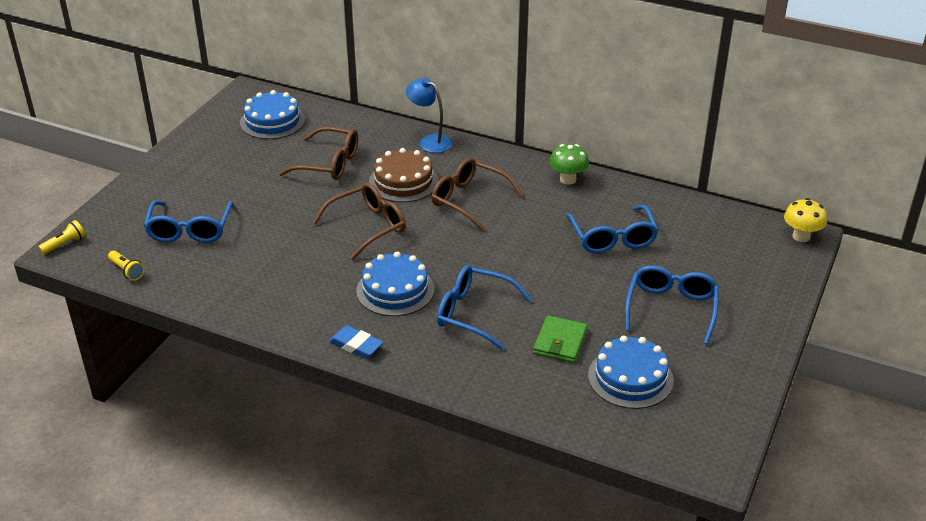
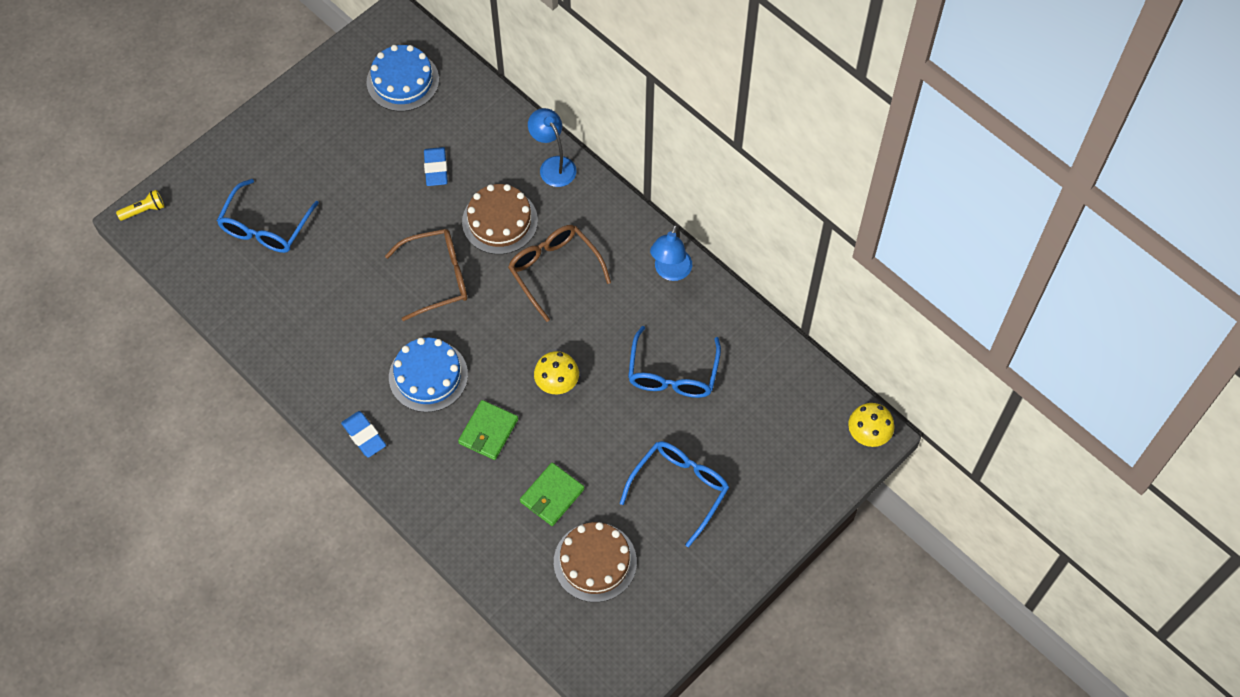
camera: 20 degrees right, 25 degrees up
yellow flashlight [108,251,145,281] -> none
brown glasses [279,127,358,180] -> blue eraser [424,147,448,186]
blue glasses [437,265,532,350] -> green wallet [458,400,518,460]
green mushroom [550,144,589,185] -> blue lamp [650,225,692,281]
blue cake [588,336,674,409] -> brown cake [554,522,637,602]
none -> yellow mushroom [534,351,579,394]

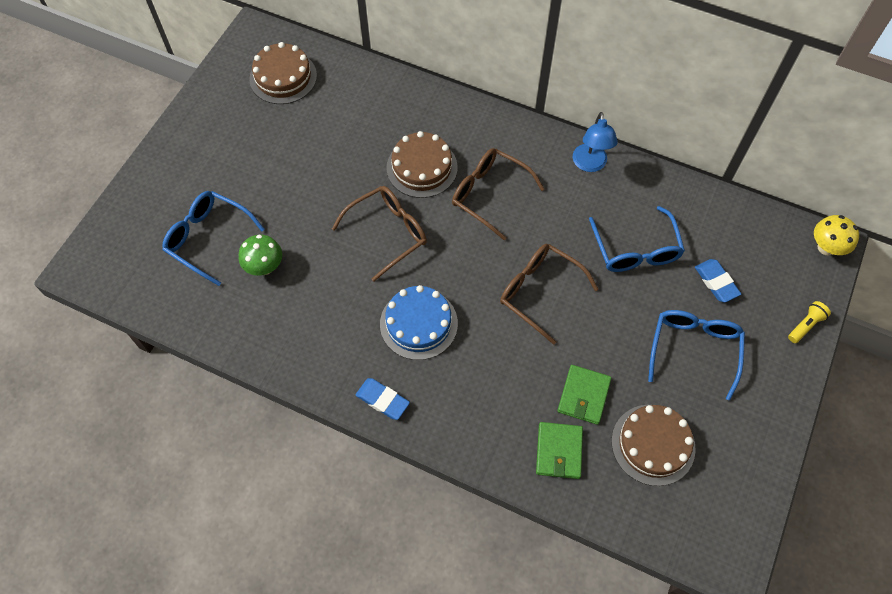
camera: 20 degrees left, 0 degrees up
yellow flashlight [116,190,165,221] -> yellow flashlight moved to [788,301,831,343]
blue glasses [217,179,319,253] -> blue glasses turned 120 degrees clockwise [162,191,265,286]
blue cake [366,45,439,111] -> brown cake [249,42,317,104]
blue eraser [424,147,448,186] -> blue eraser moved to [695,259,741,303]
green wallet [458,400,518,460] -> green wallet moved to [536,422,583,479]
blue lamp [528,108,577,187] -> none
yellow mushroom [534,351,579,394] -> brown glasses [500,244,599,345]
none -> green mushroom [239,235,282,275]

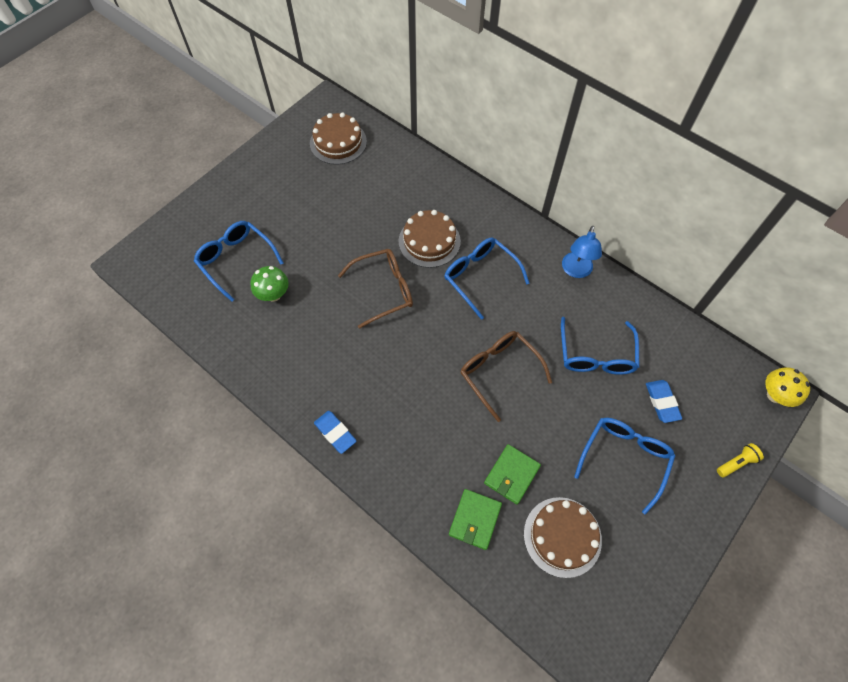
camera: 15 degrees right, 0 degrees up
blue cake [380,285,458,360] -> none
brown glasses [452,148,545,241] -> blue glasses [444,238,529,320]

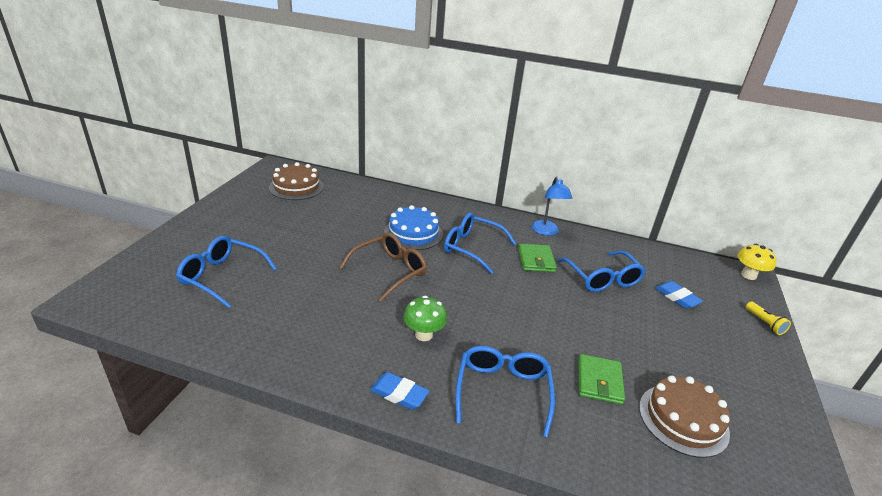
camera: 25 degrees left, 30 degrees down
green mushroom [251,266,289,302] -> green mushroom moved to [403,296,447,341]
brown cake [399,210,461,268] -> blue cake [384,205,443,250]
green wallet [449,489,502,550] -> green wallet moved to [518,244,557,272]
brown glasses [460,331,552,422] -> none
blue glasses [574,418,675,515] -> blue glasses moved to [455,346,555,437]
yellow flashlight [717,443,764,477] -> yellow flashlight turned 120 degrees clockwise [746,302,791,335]

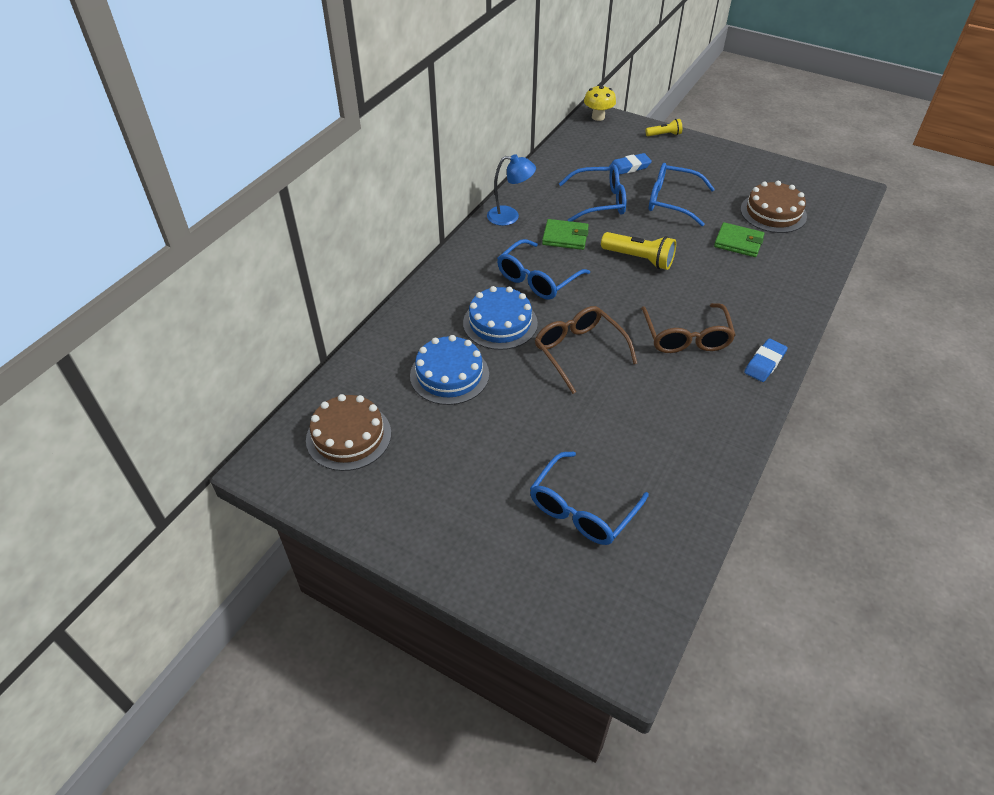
camera: 75 degrees left, 15 degrees up
green mushroom [403,296,447,341] -> brown glasses [641,303,735,353]
blue glasses [455,346,555,437] -> blue glasses moved to [649,163,715,226]
none -> blue cake [410,335,489,405]
none -> yellow flashlight [601,232,676,270]

